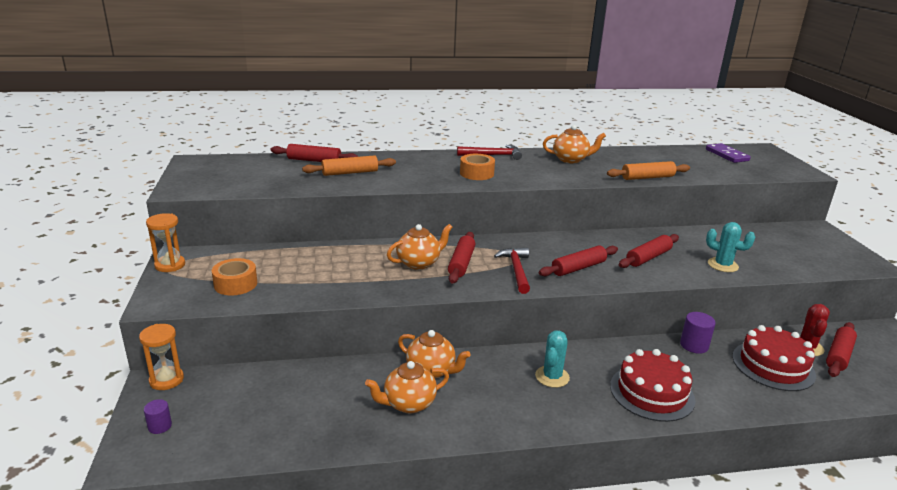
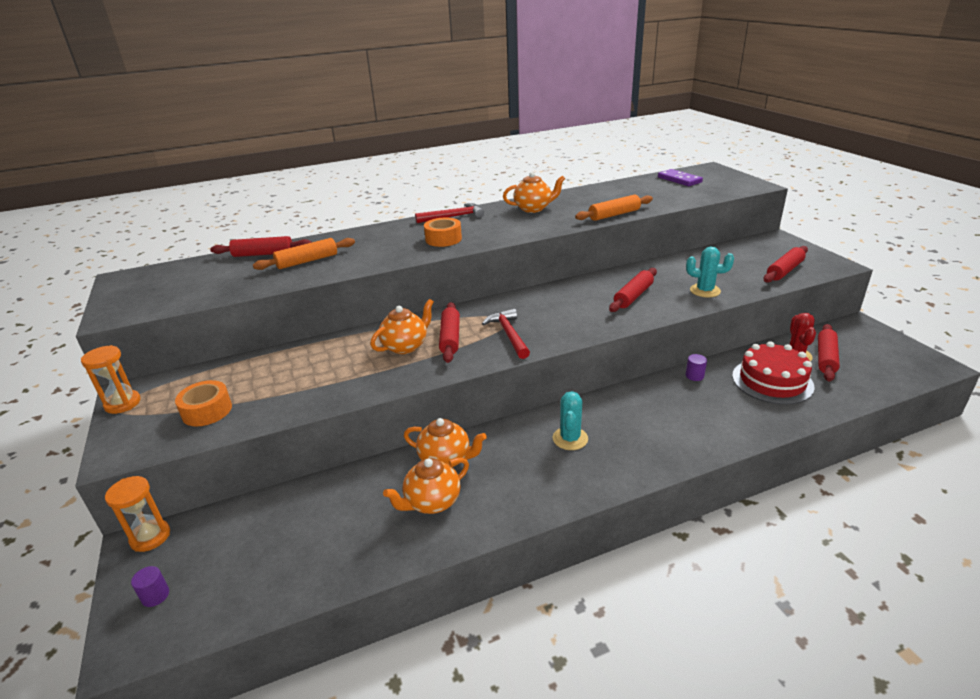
camera: 10 degrees left, 5 degrees up
red rolling pin [539,245,618,276] -> red rolling pin moved to [763,246,808,283]
red cake [610,349,696,422] -> none
purple cylinder [680,312,716,354] -> purple cylinder [686,354,707,381], size x0.65

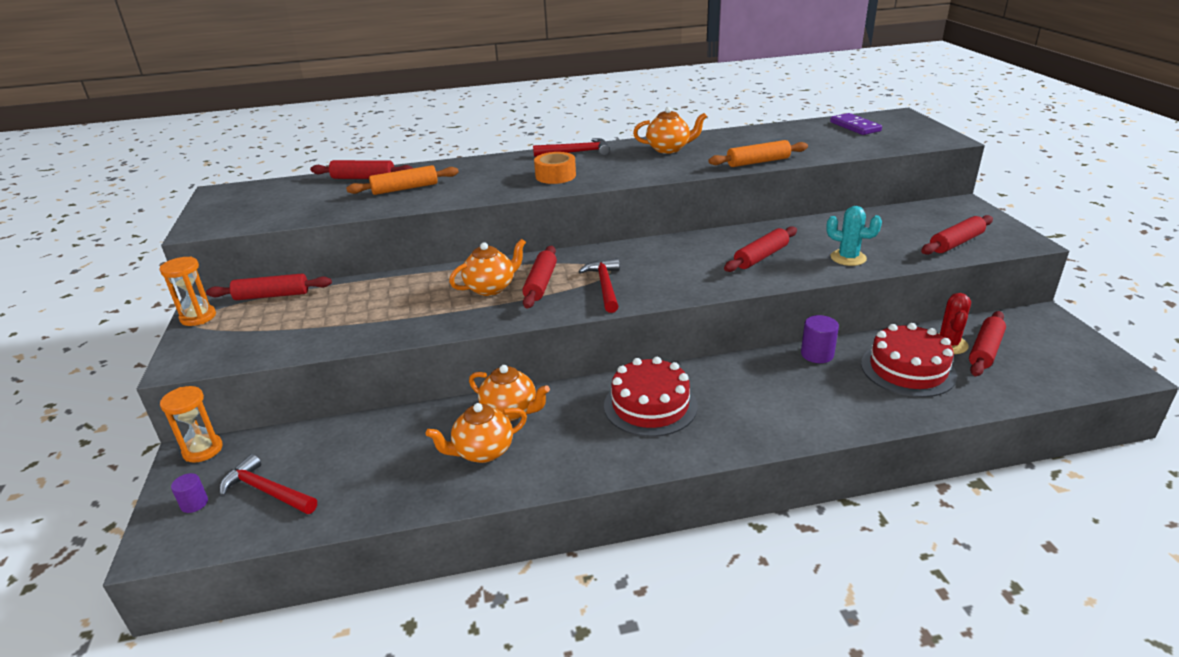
camera: 10 degrees right, 0 degrees up
orange tape [175,380,232,426] -> none
turquoise cactus [553,391,588,450] -> red cake [604,357,698,437]
purple cylinder [686,354,707,381] -> purple cylinder [801,315,839,363], size x1.53
none -> red rolling pin [206,273,332,300]
none -> red hammer [219,454,317,514]

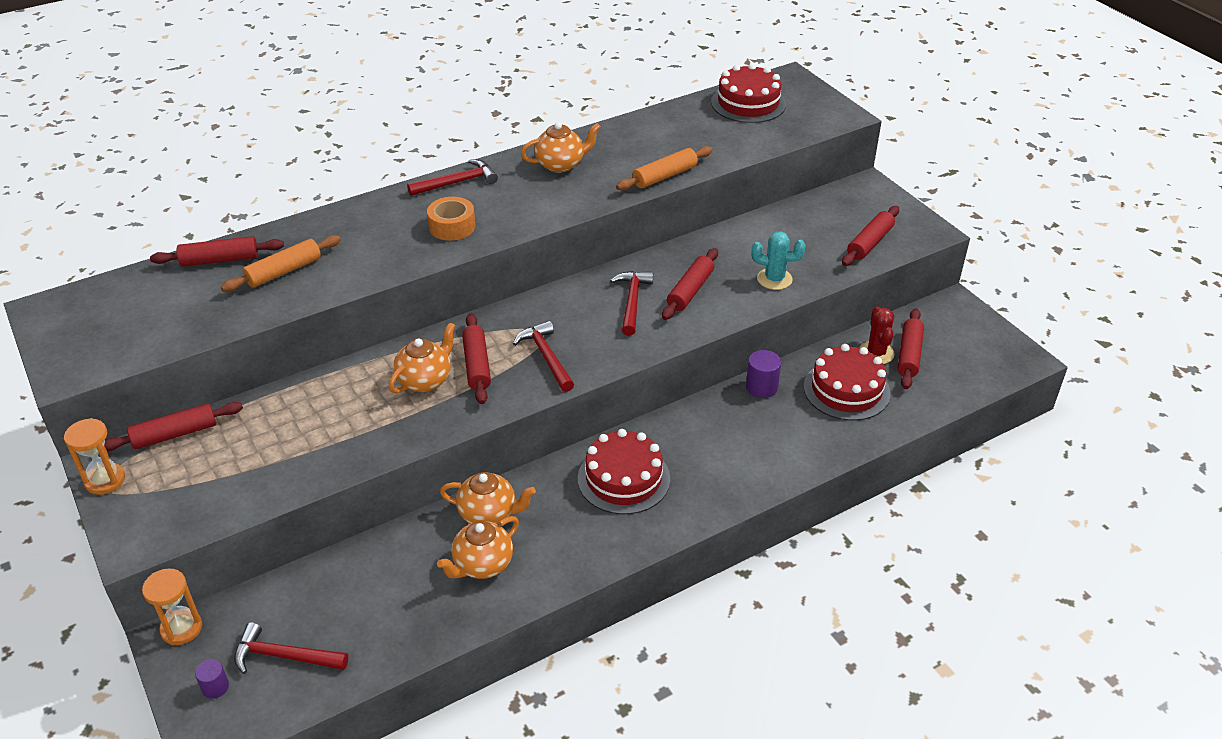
camera: 20 degrees left, 10 degrees up
purple domino [830,113,882,135] -> red cake [711,63,786,123]
none -> red hammer [610,271,653,336]

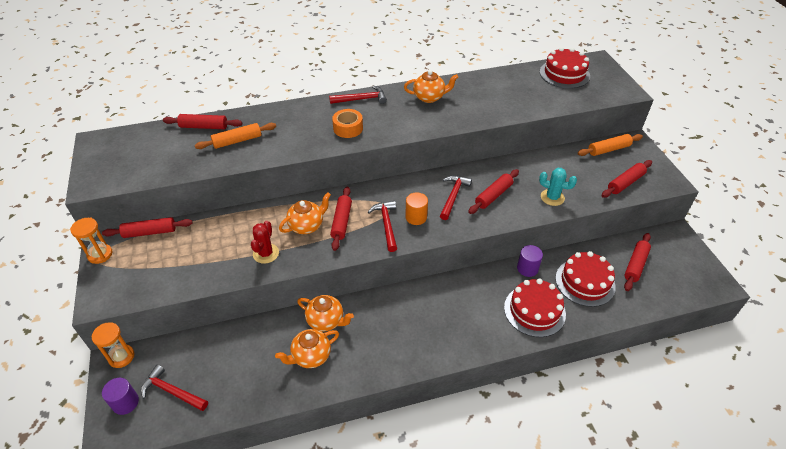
camera: 15 degrees right, 5 degrees up
purple cylinder [195,659,229,699] -> purple cylinder [102,378,139,415], size x1.53
red cake [578,429,670,514] -> red cake moved to [504,279,566,337]
orange rolling pin [616,146,712,191] -> orange rolling pin moved to [578,134,643,156]
red cactus [860,306,895,364] -> red cactus moved to [251,221,279,264]
none -> orange cylinder [405,192,428,225]

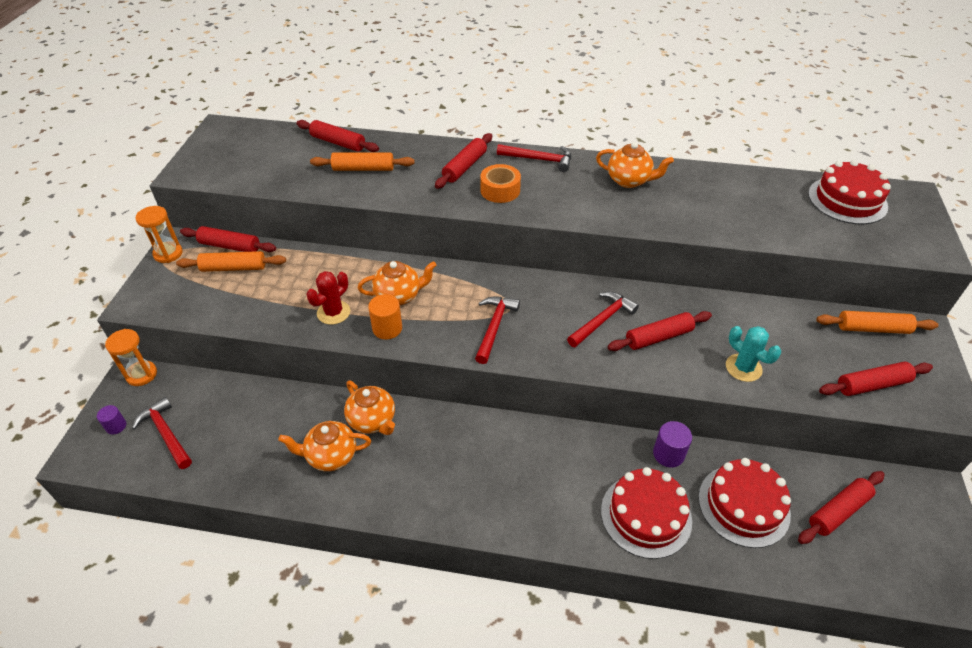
camera: 25 degrees right, 0 degrees up
purple cylinder [102,378,139,415] -> purple cylinder [97,405,126,434], size x0.65
red rolling pin [330,187,352,251] -> red rolling pin moved to [435,133,492,189]
orange cylinder [405,192,428,225] -> orange cylinder moved to [368,294,402,340]
none -> orange rolling pin [176,251,286,272]

